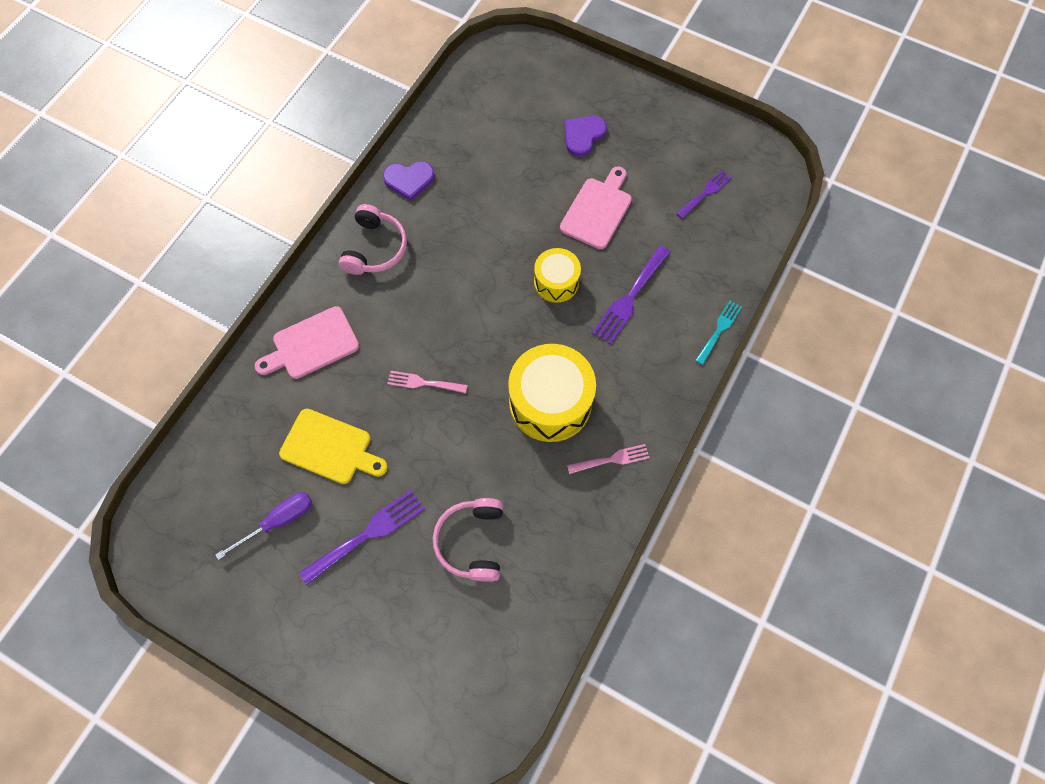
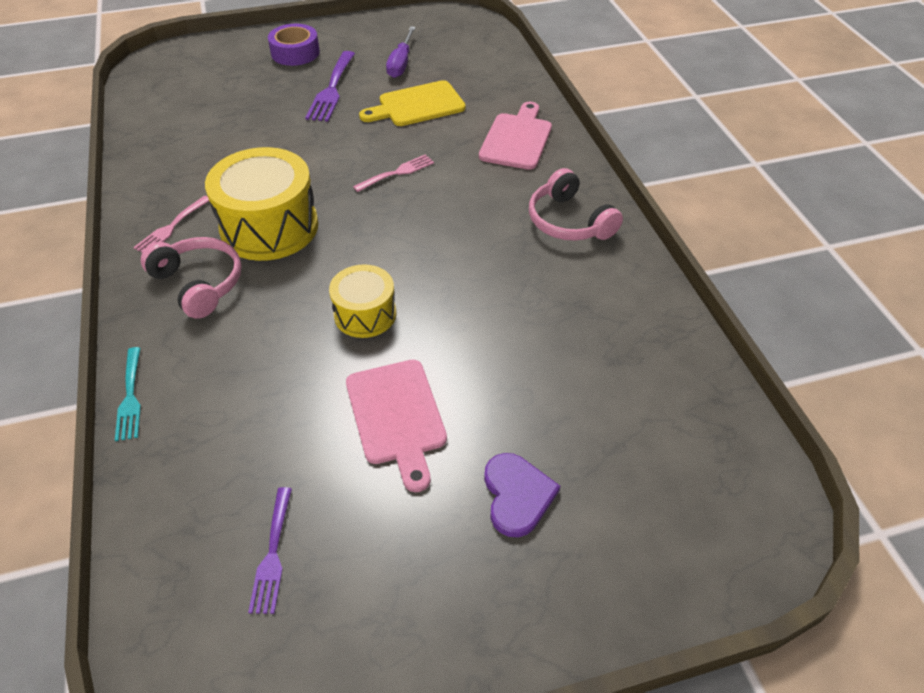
camera: 135 degrees right, 20 degrees down
purple heart [383,161,435,201] -> none
pink headphones [433,498,503,582] -> pink headphones moved to [141,237,242,319]
purple fork [592,245,670,345] -> none
none -> purple tape [268,24,320,66]

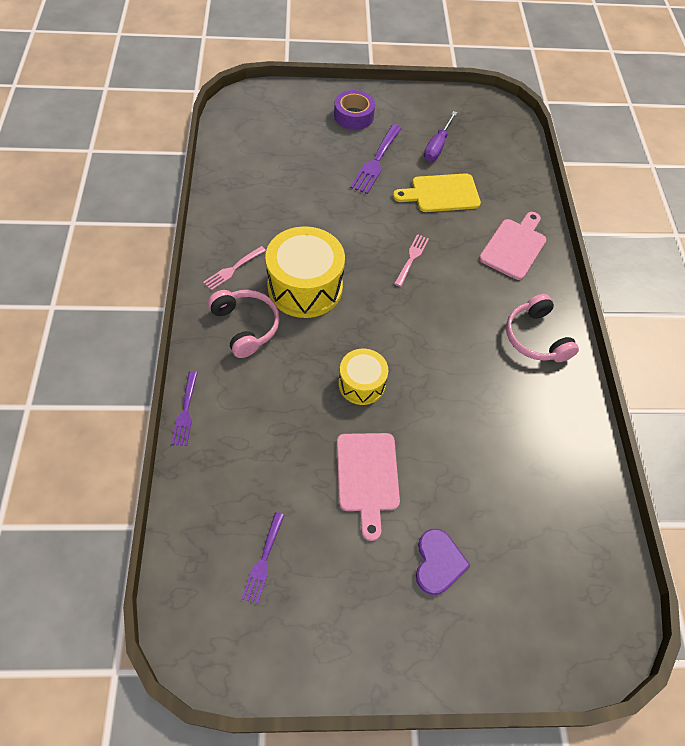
camera: 10 degrees right, 10 degrees up
turquoise fork [115,347,141,441] -> purple fork [171,371,198,446]
pink fork [353,154,434,192] -> pink fork turned 45 degrees counterclockwise [394,234,429,287]

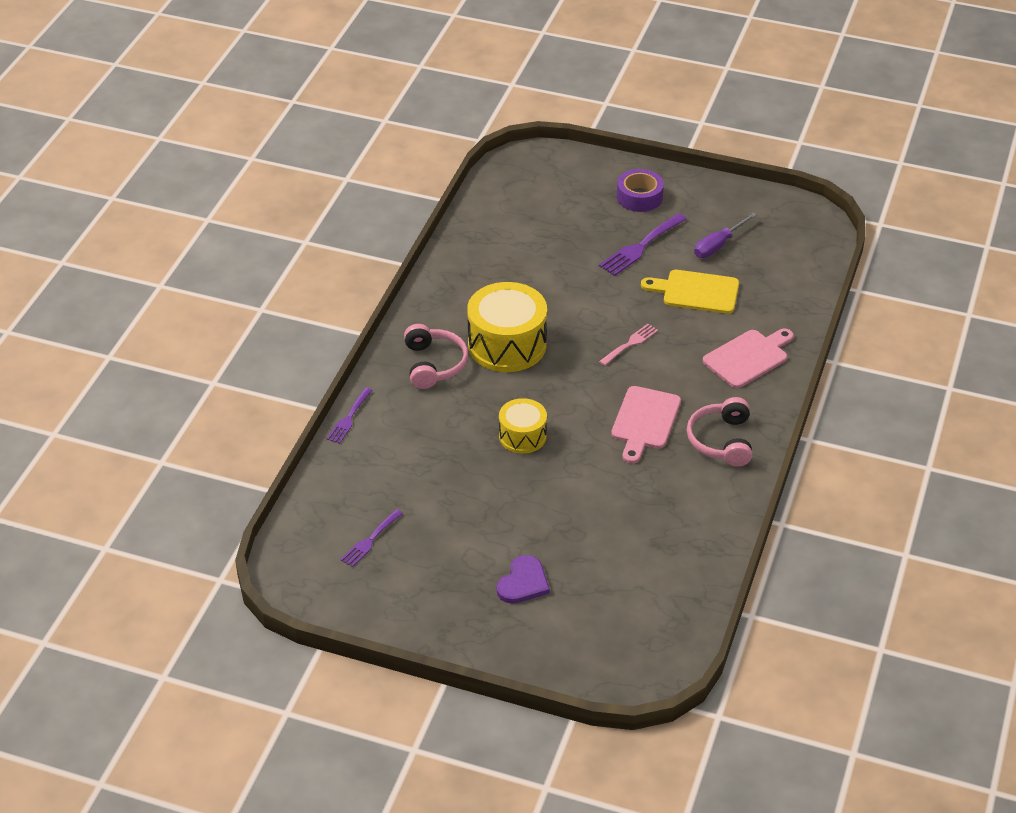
camera: 25 degrees right, 15 degrees down
pink fork [203,246,266,291] -> none
pink cutting board [337,433,400,541] -> pink cutting board moved to [611,386,681,464]

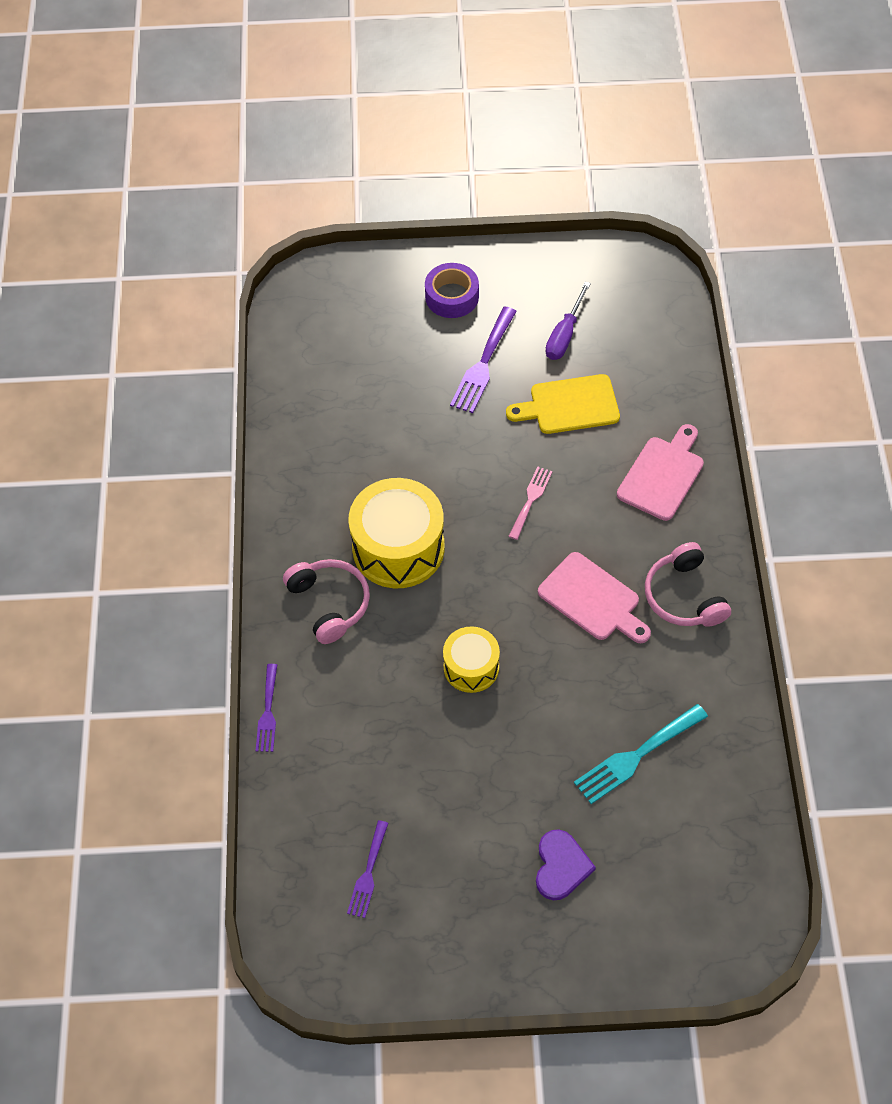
camera: 20 degrees left, 15 degrees up
pink cutting board [611,386,681,464] -> pink cutting board turned 45 degrees counterclockwise [538,552,651,643]
none -> turquoise fork [574,704,708,804]

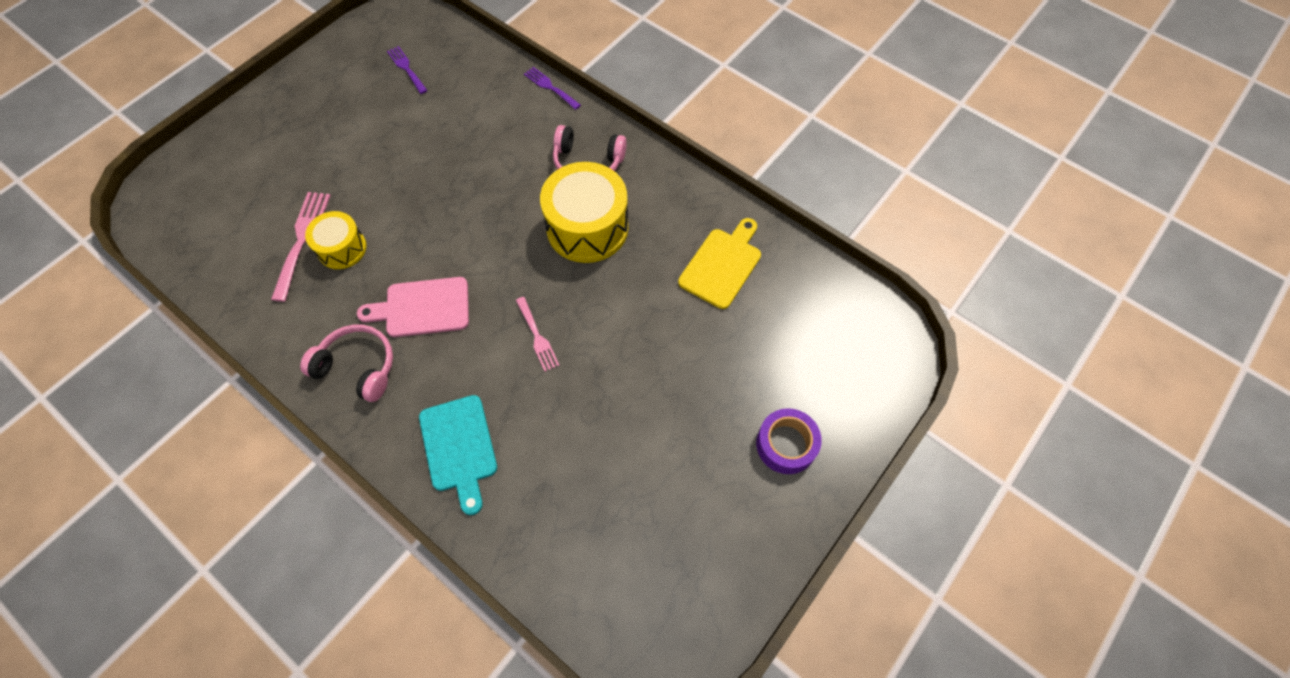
camera: 130 degrees right, 5 degrees up
yellow drum [443,626,500,693] -> yellow drum moved to [305,211,366,269]
purple fork [450,306,517,413] -> none
yellow cutting board [506,374,620,434] -> yellow cutting board moved to [678,218,761,309]
purple heart [536,830,596,900] -> none
purple screwdriver [545,282,591,360] -> none
turquoise fork [574,704,708,804] -> pink fork [271,192,331,302]
pink cutting board [617,424,704,521] -> turquoise cutting board [419,395,497,515]

